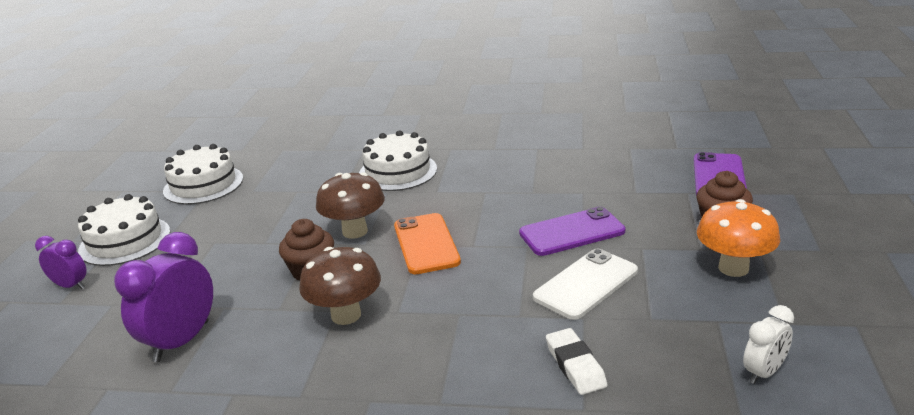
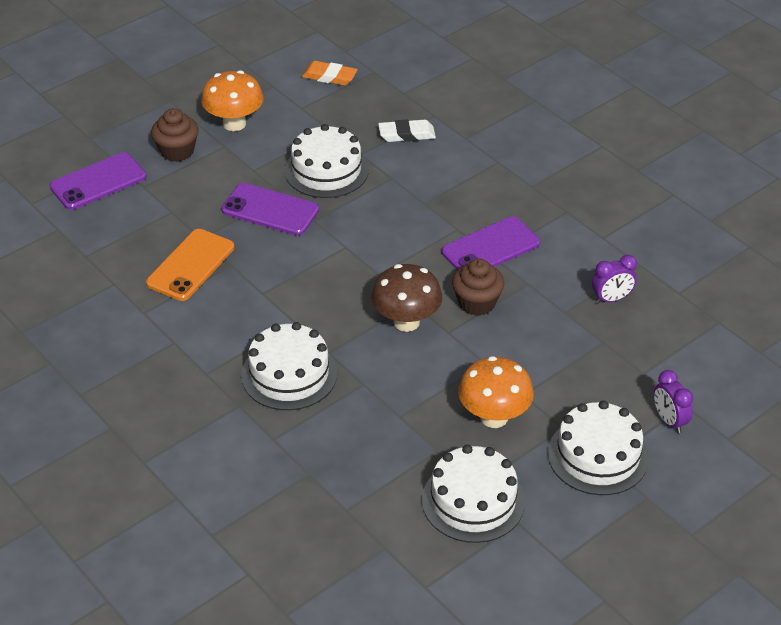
camera: 140 degrees left, 15 degrees up
purple clock [114,232,213,362] -> purple clock [592,255,637,304], size x0.57
brown mushroom [299,247,381,325] -> purple phone [442,217,540,270]
orange phone [394,213,461,274] -> orange phone moved to [146,229,234,301]
white phone [533,249,638,320] -> white cake [285,124,369,198]
white eraser [546,328,608,395] -> white eraser turned 60 degrees clockwise [378,120,436,142]
white clock [743,305,794,384] -> orange eraser [302,61,358,86]
none -> orange mushroom [458,356,534,428]

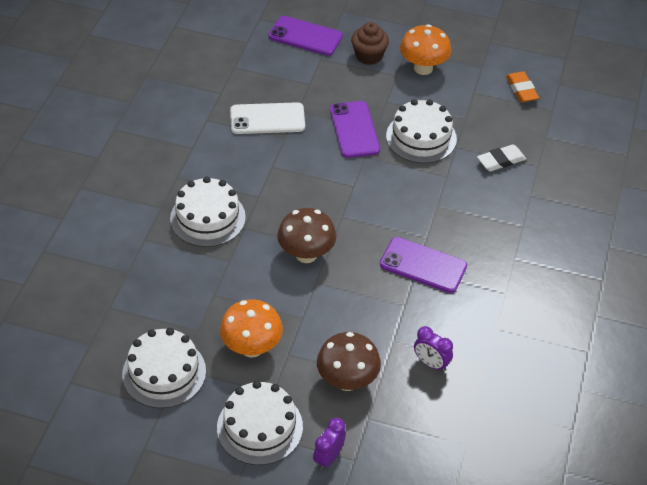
camera: 55 degrees right, 5 degrees up
orange phone [146,229,234,301] -> white phone [230,102,305,134]
white eraser [378,120,436,142] -> white eraser turned 75 degrees counterclockwise [477,144,526,171]
brown cupcake [452,258,504,316] -> none
none -> brown mushroom [317,332,381,391]

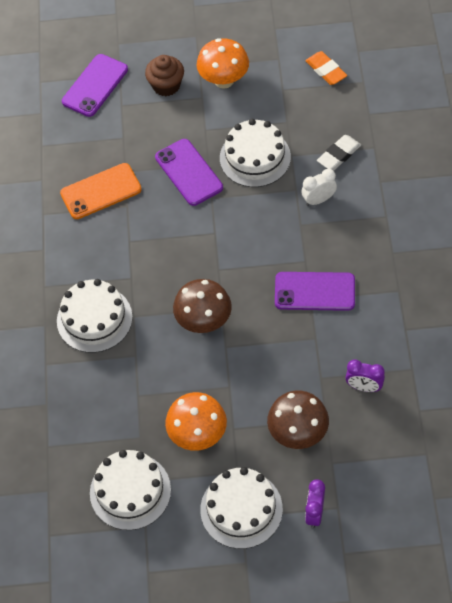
camera: 15 degrees left, 10 degrees up
white phone [230,102,305,134] -> orange phone [60,163,142,219]
purple phone [269,16,343,56] -> purple phone turned 60 degrees counterclockwise [62,54,128,117]
none -> white clock [301,169,337,206]

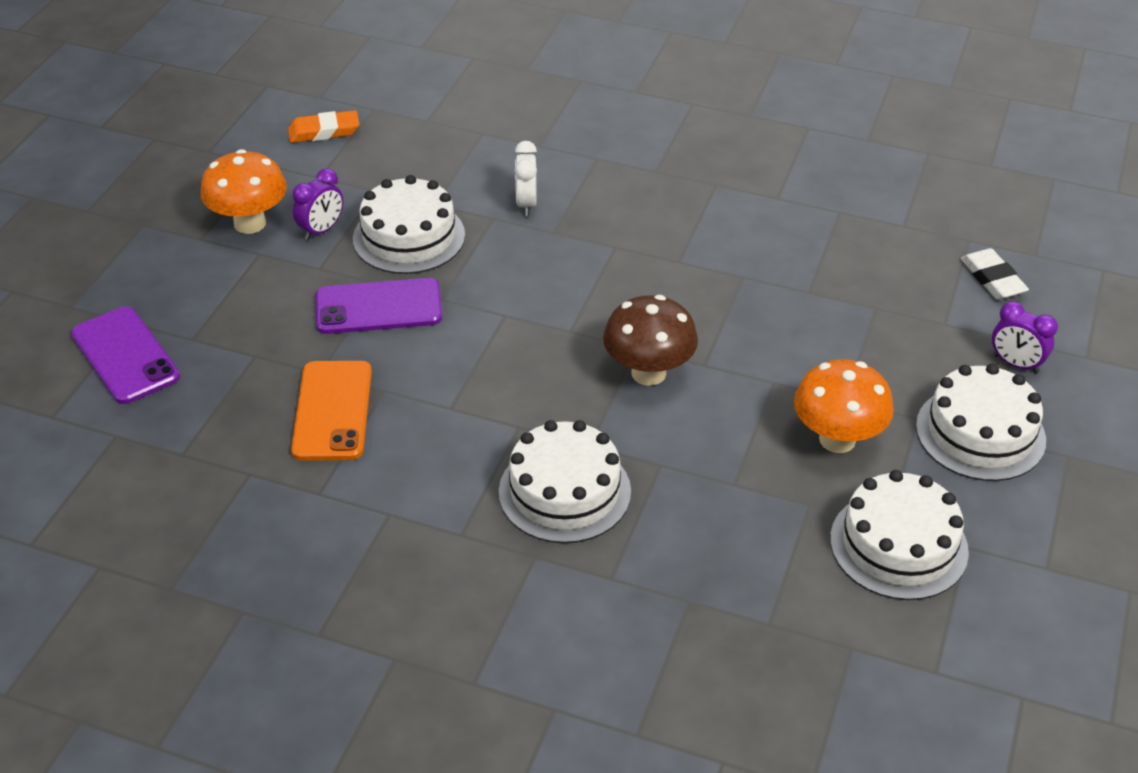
camera: 70 degrees left, 15 degrees down
brown cupcake [145,55,184,96] -> none
brown mushroom [267,391,329,449] -> none
purple phone [275,272,355,311] -> none
white eraser [317,135,361,171] -> white eraser moved to [961,248,1029,300]
purple clock [345,359,385,392] -> purple clock moved to [292,168,343,240]

